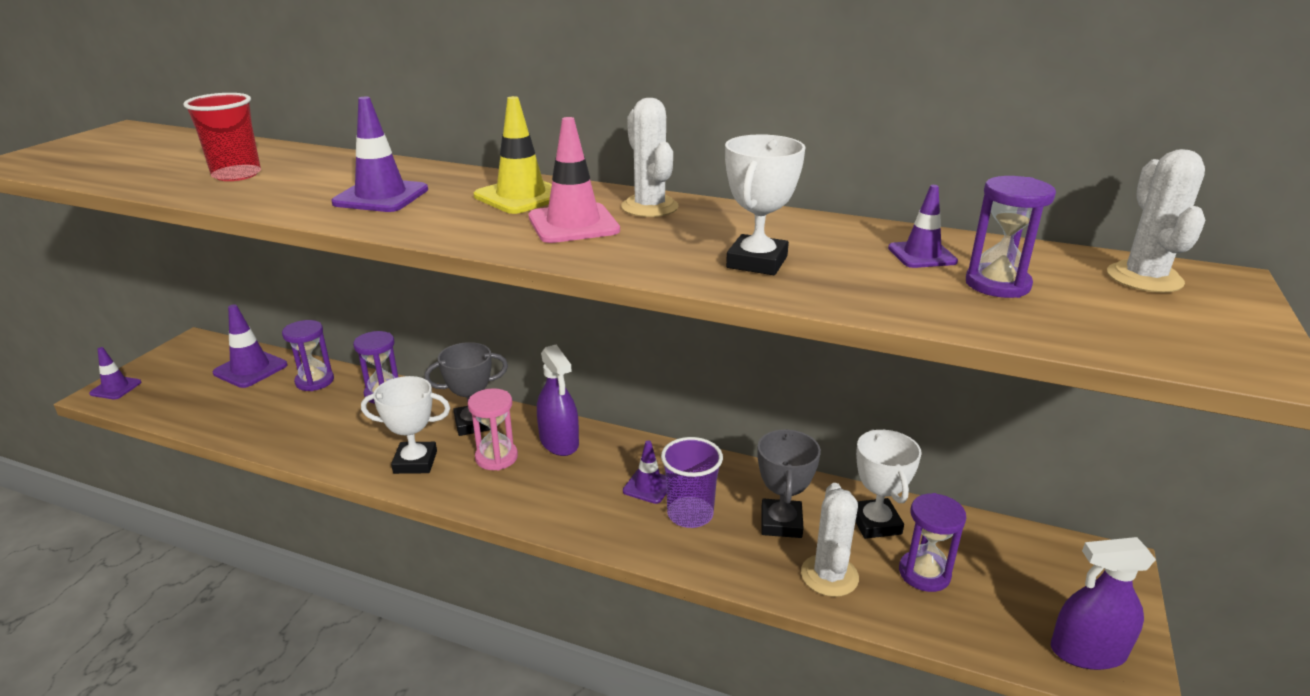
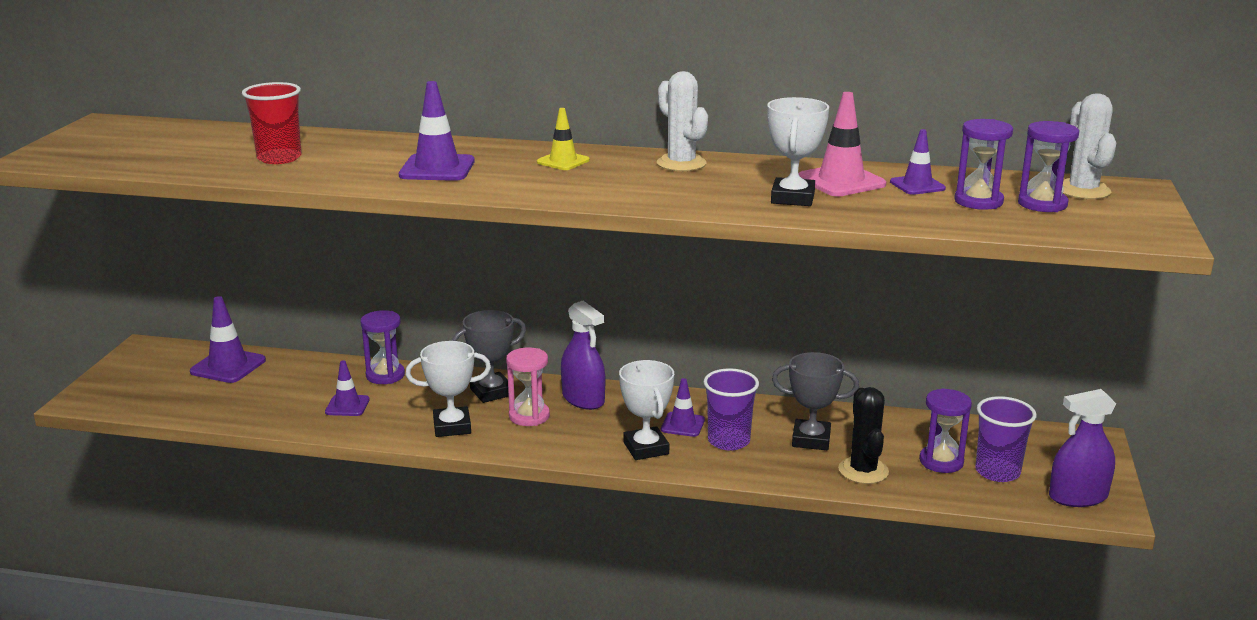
camera: 10 degrees left, 5 degrees down
purple traffic cone [89,347,141,399] -> purple traffic cone moved to [325,360,370,416]
purple hourglass [282,320,334,391] -> purple hourglass moved to [1018,121,1079,212]
yellow traffic cone [474,96,552,214] -> yellow traffic cone [537,108,590,170], size x0.63
pink traffic cone [529,117,620,243] -> pink traffic cone moved to [799,92,886,197]
grey trophy [757,429,821,538] -> grey trophy turned 75 degrees counterclockwise [772,352,859,450]
white cactus [801,483,859,597] -> black cactus [838,387,889,484]
white trophy [855,429,922,539] -> white trophy moved to [619,360,674,460]
none -> purple cup [975,396,1037,482]

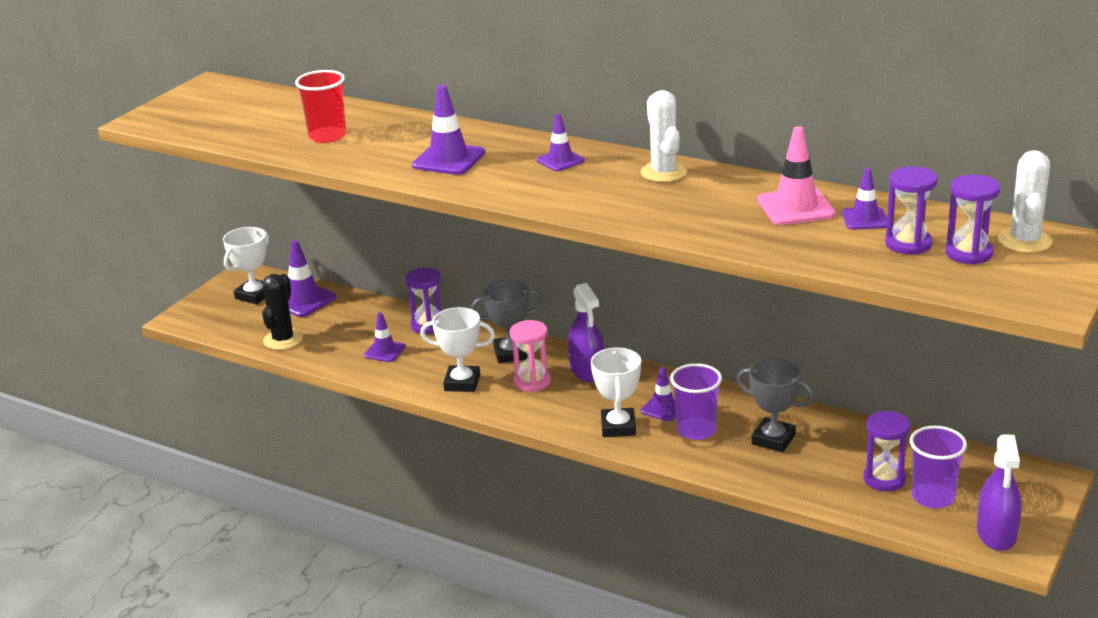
camera: 20 degrees right, 5 degrees up
yellow traffic cone [537,108,590,170] -> purple traffic cone [537,113,585,171]
white trophy [767,97,829,206] -> white trophy moved to [223,227,269,304]
black cactus [838,387,889,484] -> black cactus moved to [262,274,303,350]
purple spray bottle [1049,389,1116,507] -> purple spray bottle turned 90 degrees counterclockwise [977,434,1022,551]

